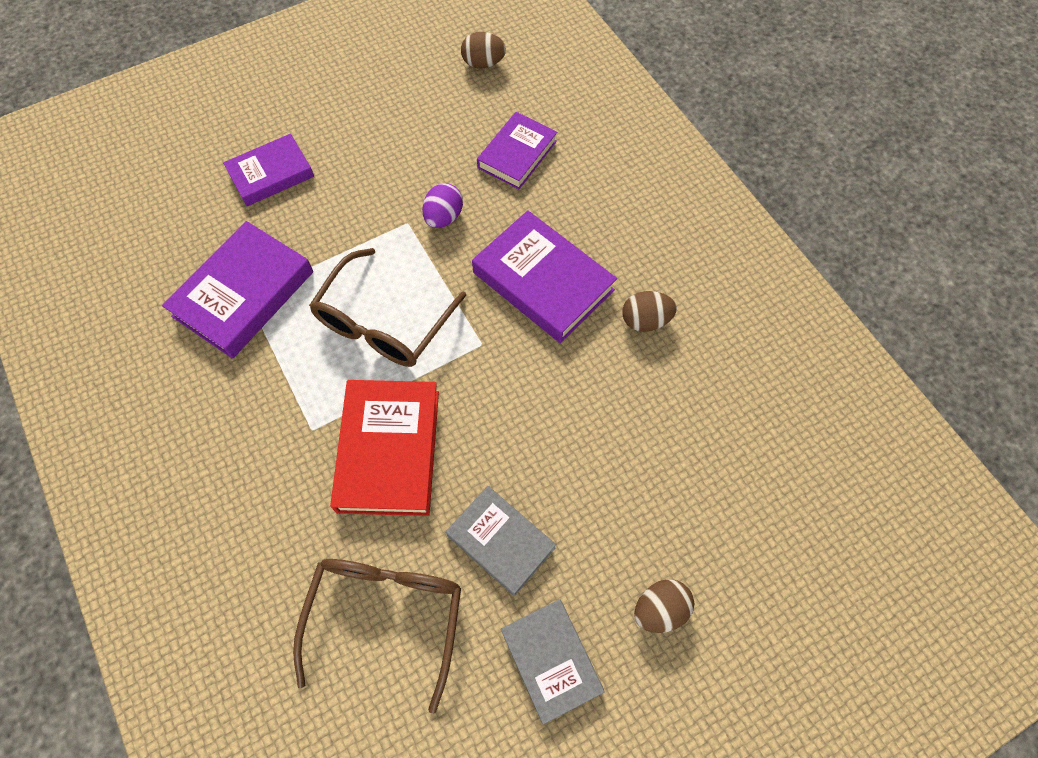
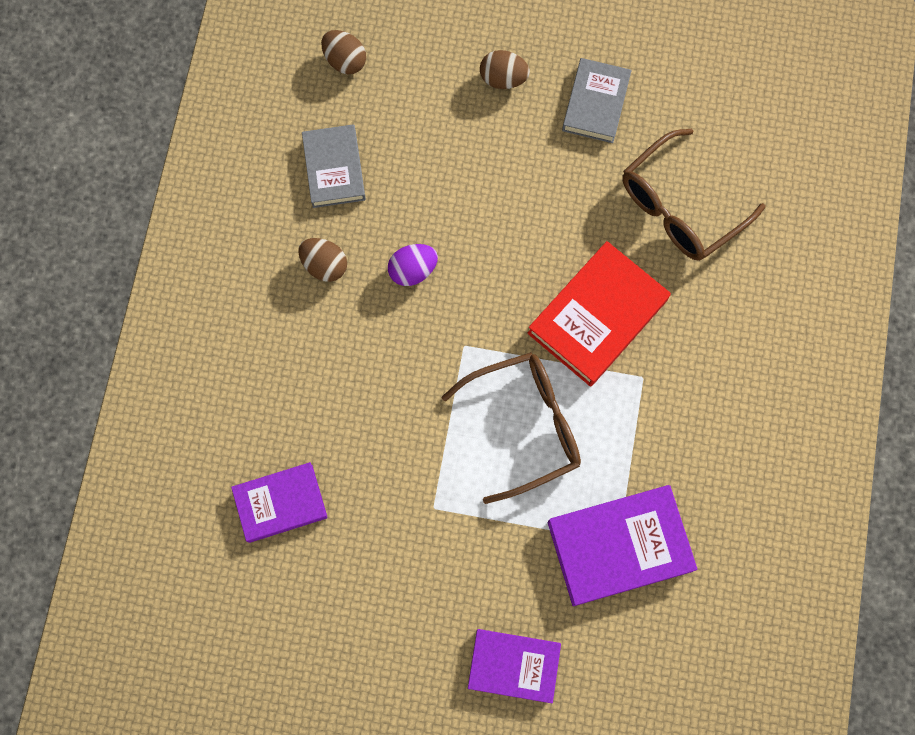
camera: 140 degrees left, 10 degrees up
purple egg [422,183,463,228] -> purple egg moved to [388,244,438,286]
grey book [446,486,556,596] -> grey book moved to [302,124,366,208]
brown egg [461,32,506,69] -> brown egg moved to [321,30,366,74]
purple book [472,210,617,343] -> none

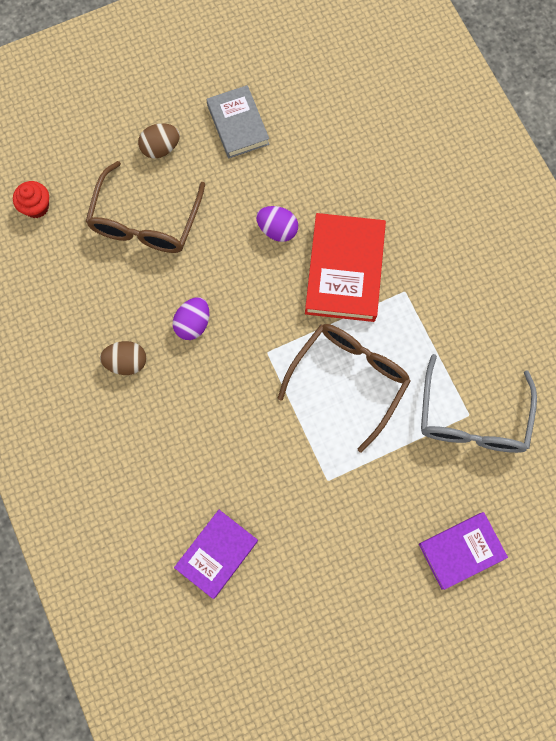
camera: 35 degrees left, 0 degrees up
grey book [302,124,366,208] -> none
brown egg [321,30,366,74] -> red cupcake [13,181,49,218]
purple book [548,485,698,606] -> grey glasses [421,354,537,453]
brown glasses [623,129,766,261] -> brown glasses moved to [85,161,205,253]
none -> purple egg [256,206,298,242]

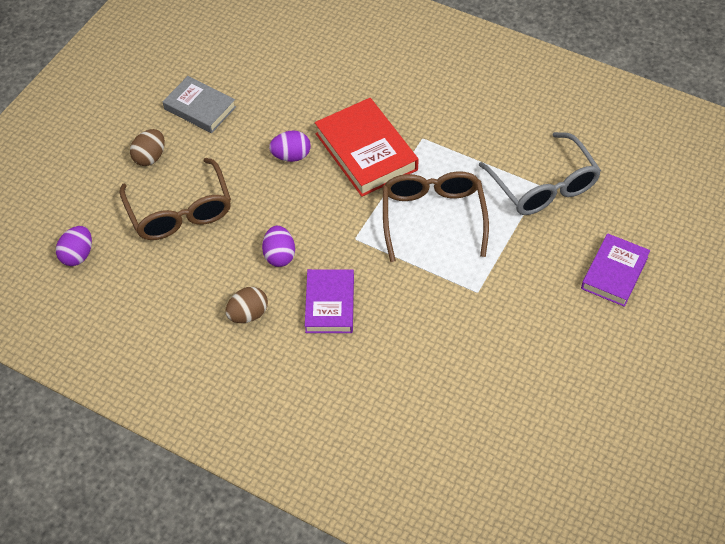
camera: 35 degrees left, 20 degrees down
red cupcake [13,181,49,218] -> purple egg [56,226,92,266]
purple book [174,510,258,599] -> purple book moved to [305,269,354,333]

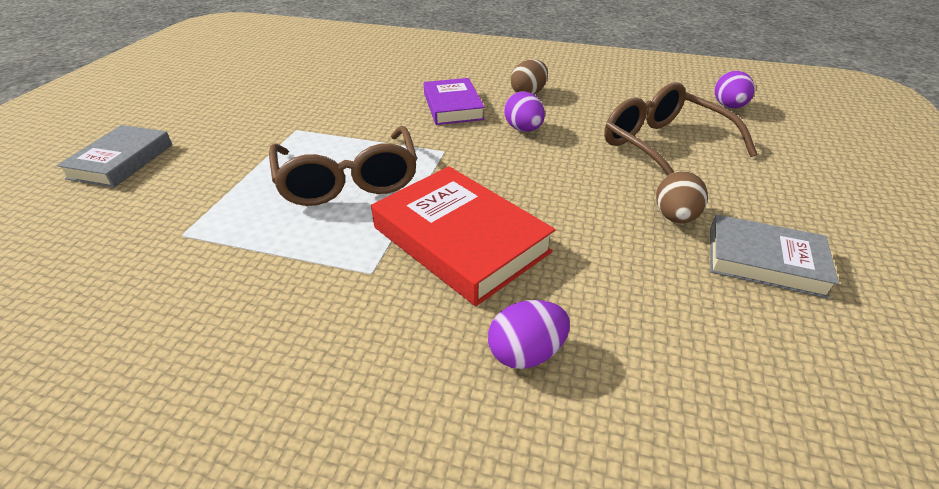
camera: 165 degrees right, 15 degrees down
brown egg [130,129,165,166] -> brown egg moved to [656,171,708,223]
purple egg [269,130,311,162] -> purple egg moved to [488,300,570,369]
grey glasses [479,132,601,215] -> none
purple book [581,233,650,307] -> grey book [56,125,172,188]

